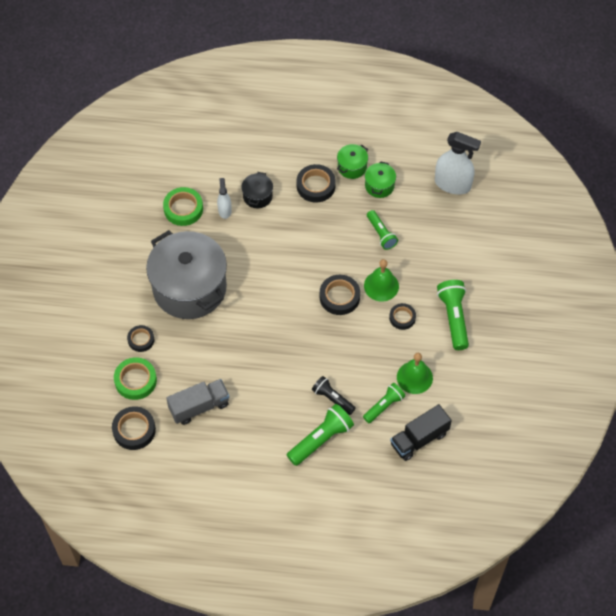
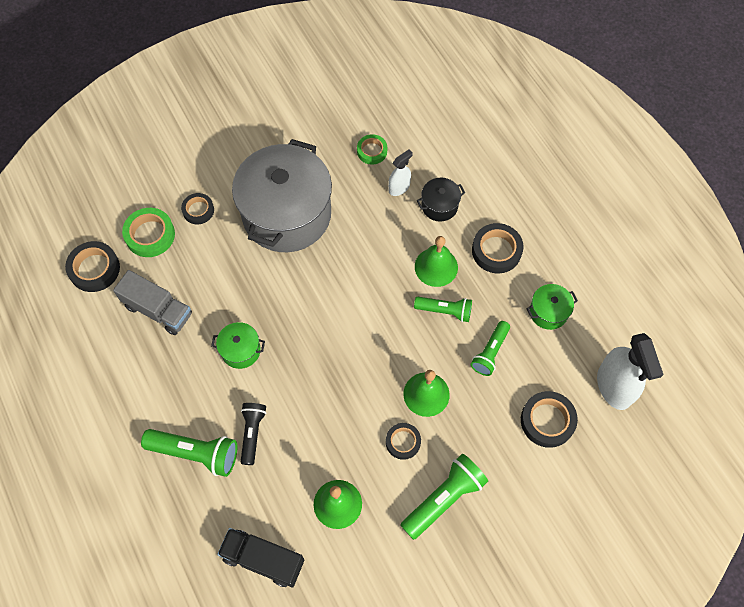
camera: 55 degrees right, 5 degrees up
green tape [163,187,203,226] -> green tape [357,134,387,165], size x0.64
black tape [320,275,360,315] -> black tape moved to [521,391,578,448]
green pot [337,144,368,179] -> green pot moved to [211,322,265,369]
green flashlight [363,383,405,423] -> green flashlight moved to [414,297,472,322]
none -> green bell [415,236,458,287]

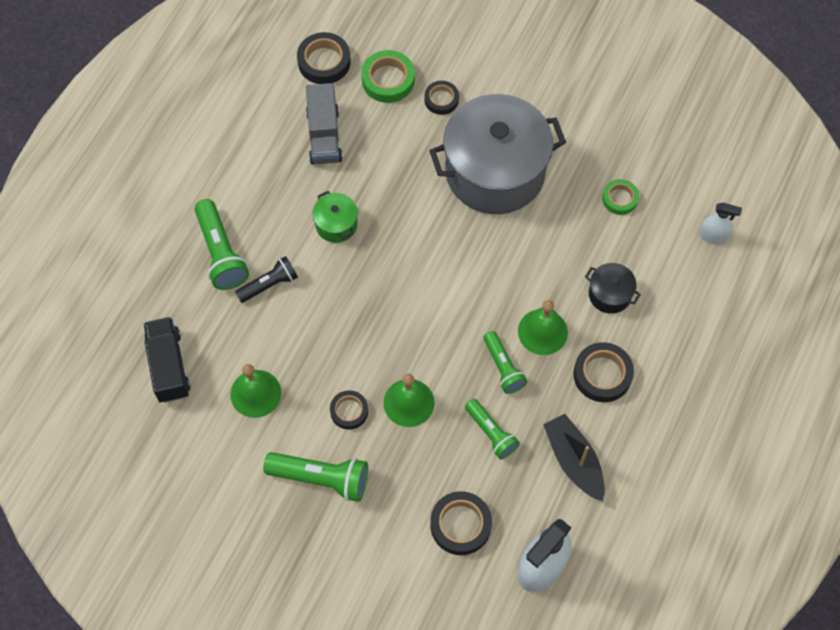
camera: 55 degrees right, 0 degrees up
white spray bottle [388,150,413,196] -> white spray bottle moved to [699,203,742,244]
green flashlight [471,321,510,376] -> green flashlight turned 120 degrees counterclockwise [465,399,520,459]
green pot [527,284,578,330] -> black boat [543,414,605,502]

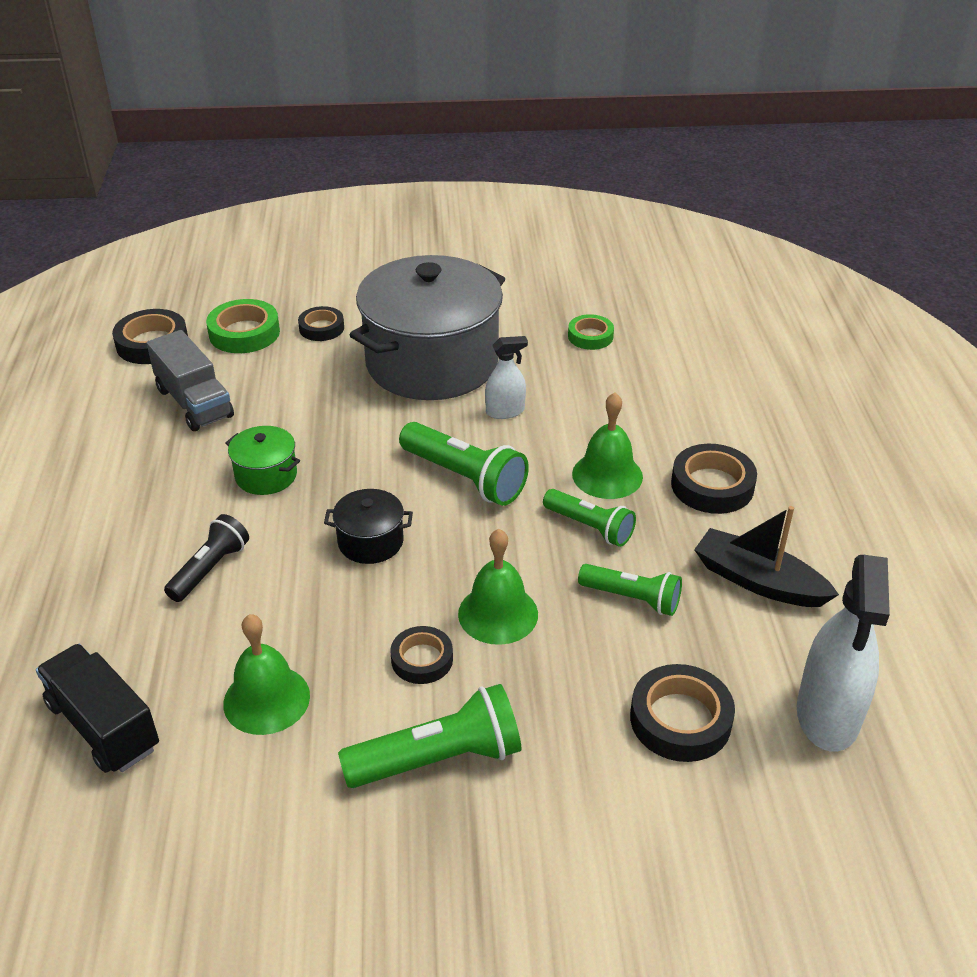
camera: 30 degrees left, 25 degrees down
green flashlight [194,199,249,290] -> green flashlight moved to [399,422,529,506]
black pot [585,263,641,314] -> black pot moved to [324,489,413,564]
white spray bottle [699,203,742,244] -> white spray bottle moved to [485,336,528,419]

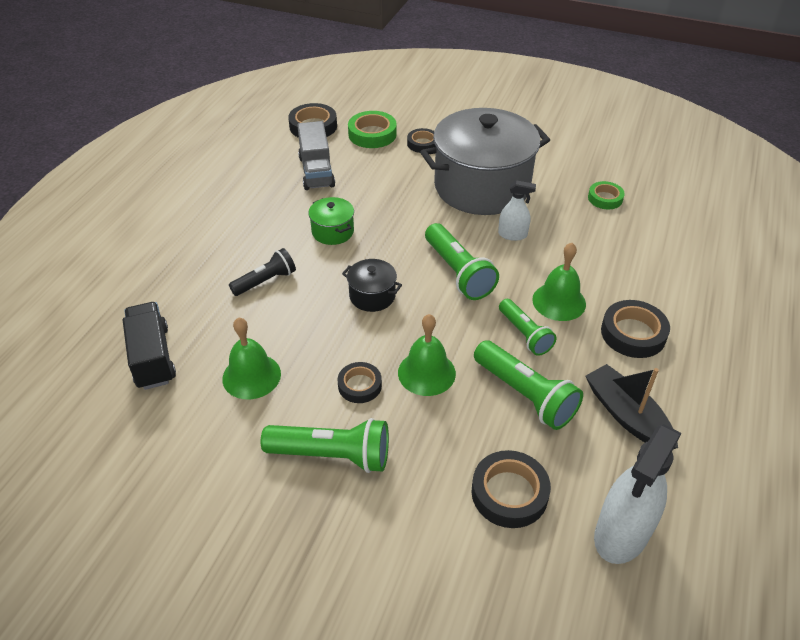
camera: 25 degrees right, 5 degrees up
green flashlight [578,564,682,616] -> green flashlight [474,340,583,430], size x1.53

